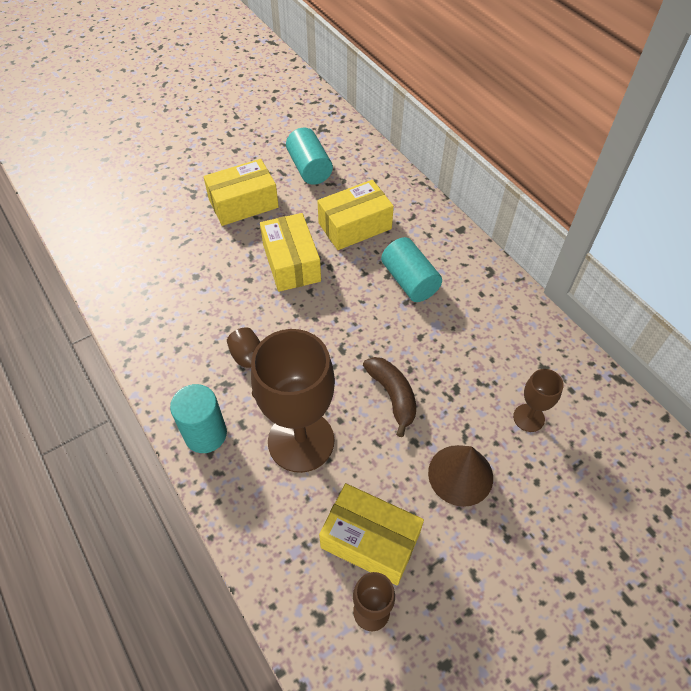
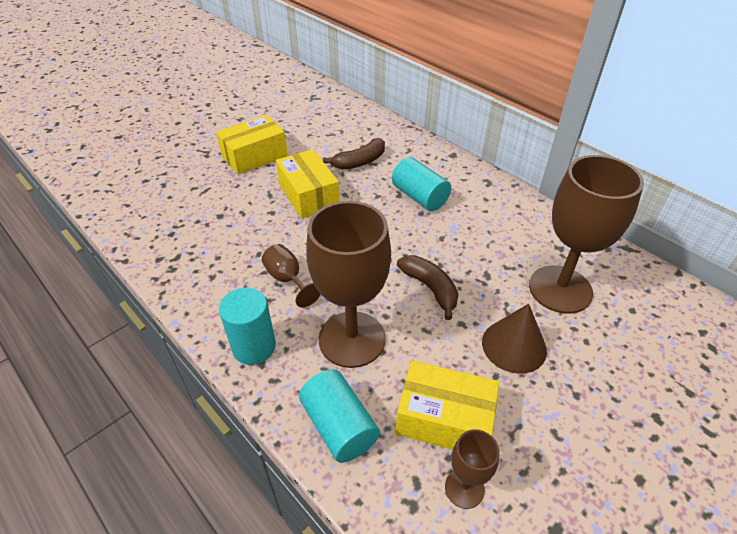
camera: 10 degrees left, 10 degrees down
turquoise cylinder [286,128,333,185] -> turquoise cylinder moved to [299,369,380,463]
yellow box [317,180,394,250] -> brown banana [323,138,385,170]
brown goblet [513,369,564,432] -> brown goblet [529,155,644,314], size x2.10

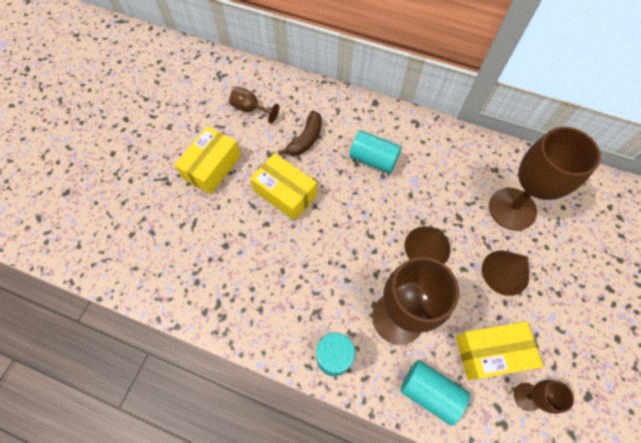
camera: 25 degrees left, 20 degrees up
brown goblet [262,244,321,307] -> brown goblet moved to [229,87,279,123]
brown banana [397,255,459,320] -> brown cone [405,226,450,264]

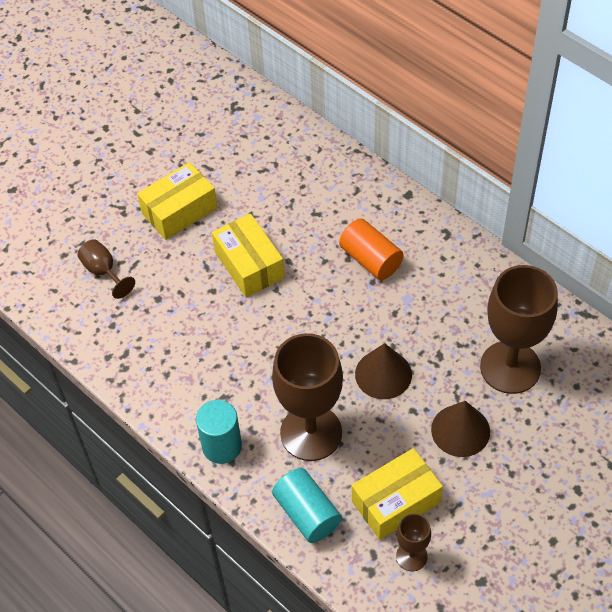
camera: 25 degrees right, 10 degrees down
brown goblet [229,87,279,123] -> brown goblet moved to [78,239,135,299]
brown banana [278,111,322,156] -> none
turquoise cylinder [349,130,402,173] -> orange cylinder [339,219,404,280]
yellow box [456,321,544,380] -> yellow box turned 45 degrees counterclockwise [352,448,443,540]

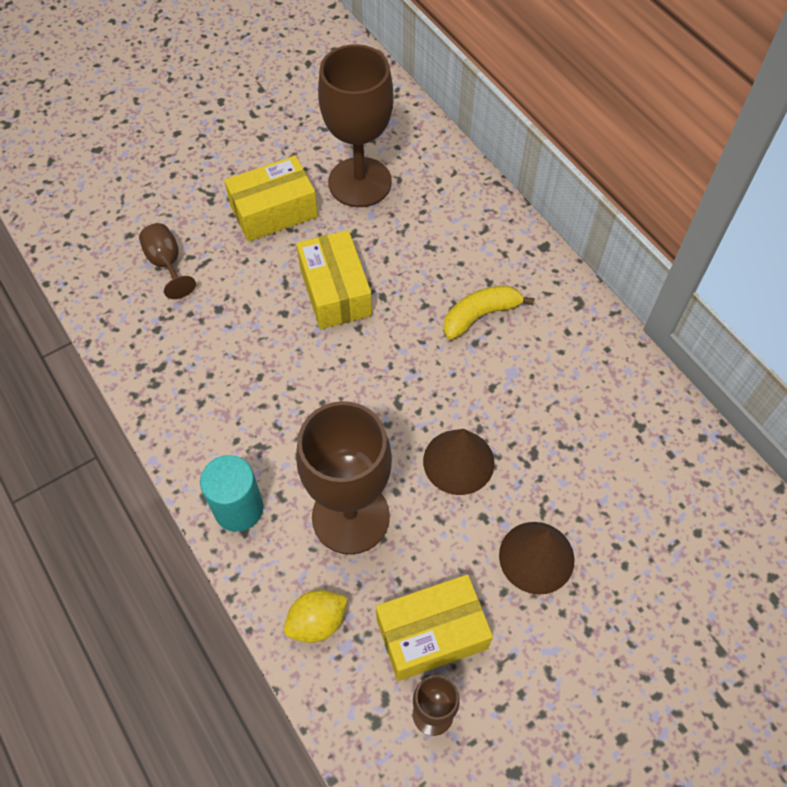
camera: 10 degrees right, 5 degrees up
turquoise cylinder [272,468,342,543] -> yellow lemon [284,590,348,643]
orange cylinder [339,219,404,280] -> yellow banana [443,285,535,340]
brown goblet [480,265,558,394] -> brown goblet moved to [318,44,394,207]

